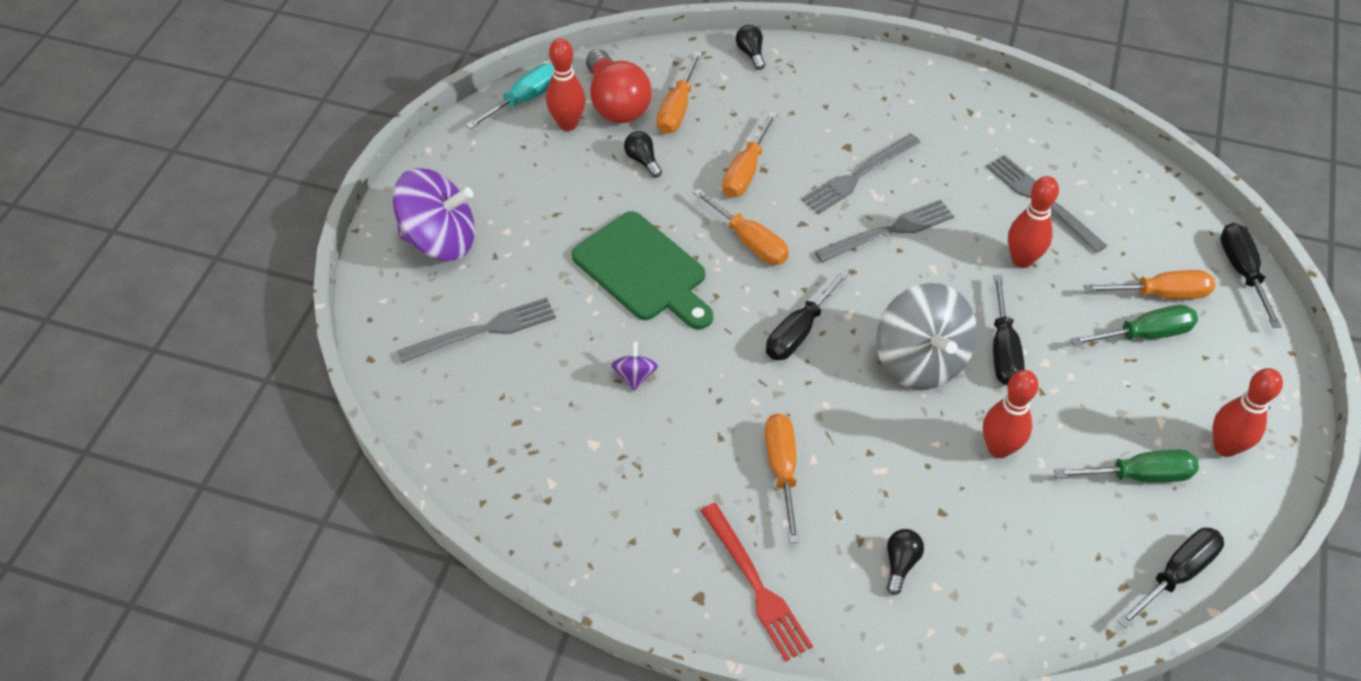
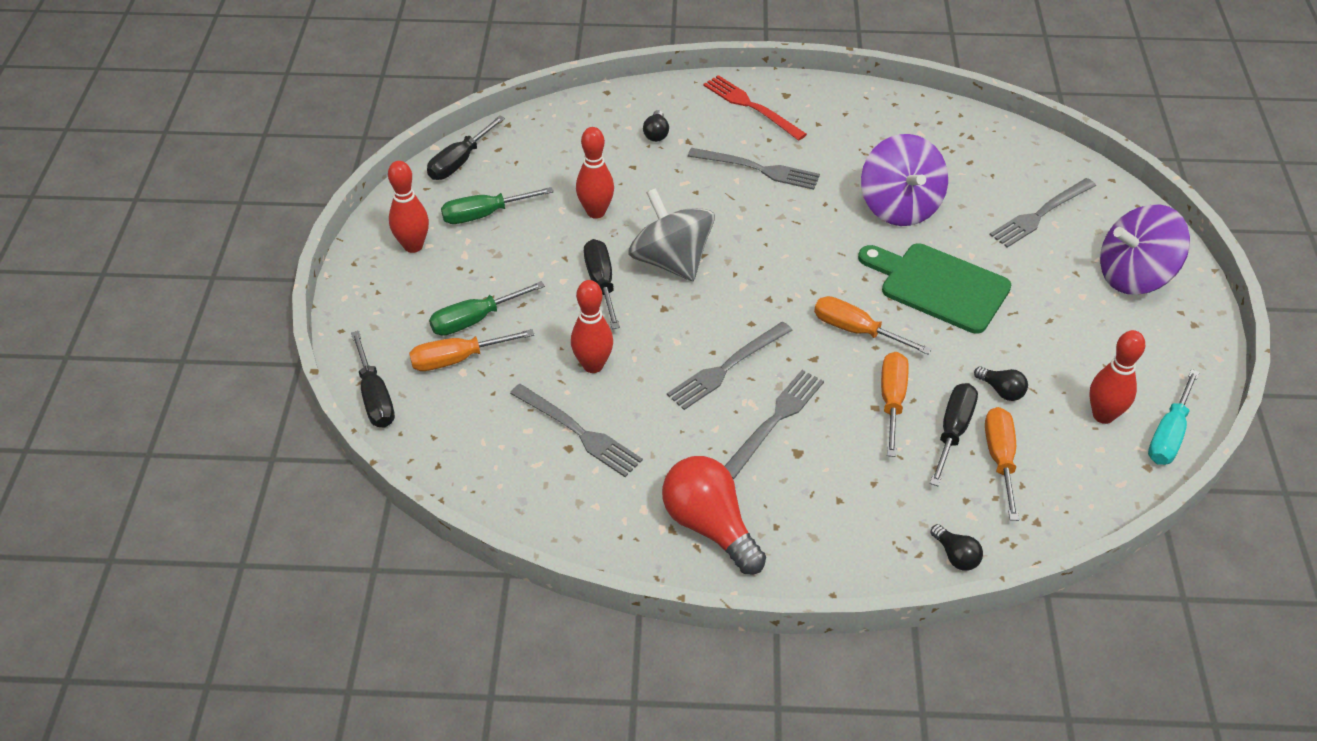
camera: 165 degrees right, 5 degrees down
red light bulb [586,49,652,123] -> red light bulb moved to [662,456,766,574]
purple spinning top [611,342,658,391] -> purple spinning top [861,134,948,226], size x2.29
orange screwdriver [765,413,799,543] -> grey fork [688,148,820,190]
black screwdriver [766,269,849,360] -> black screwdriver moved to [930,383,978,486]

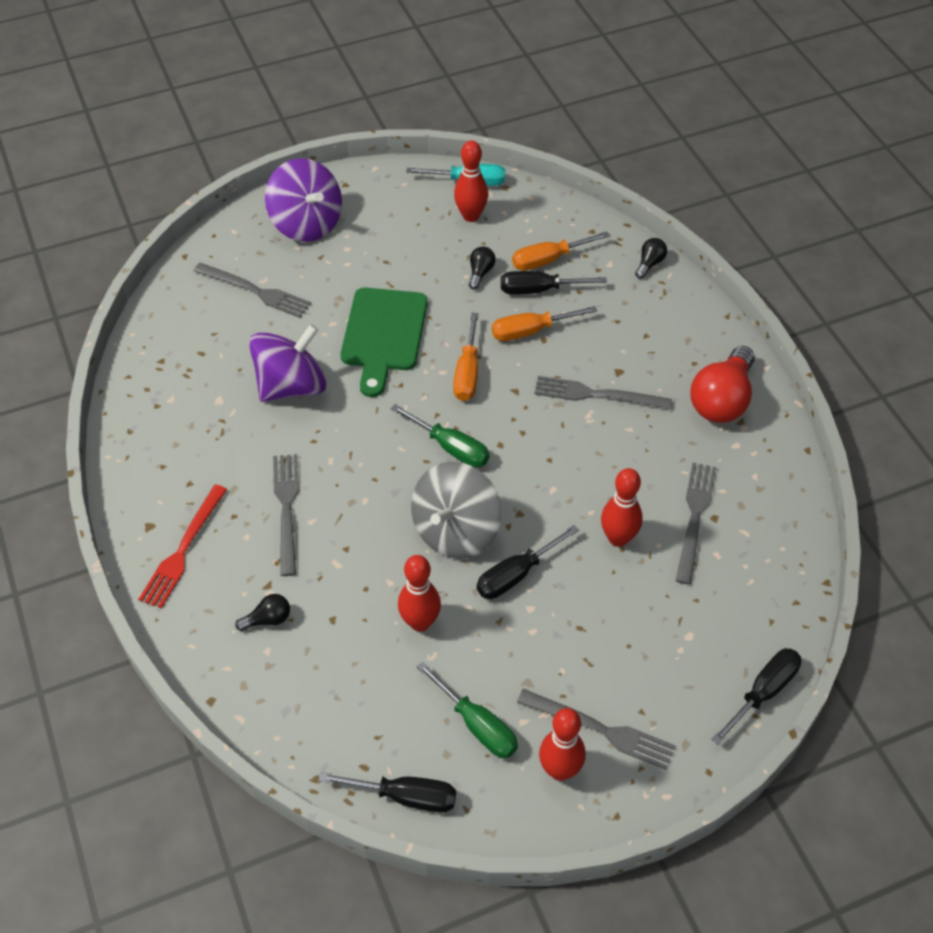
camera: 115 degrees left, 5 degrees up
orange screwdriver [409,329,534,371] -> none
green screwdriver [429,281,545,336] -> green screwdriver moved to [391,404,490,467]
grey fork [667,322,793,410] -> grey fork moved to [517,689,676,770]

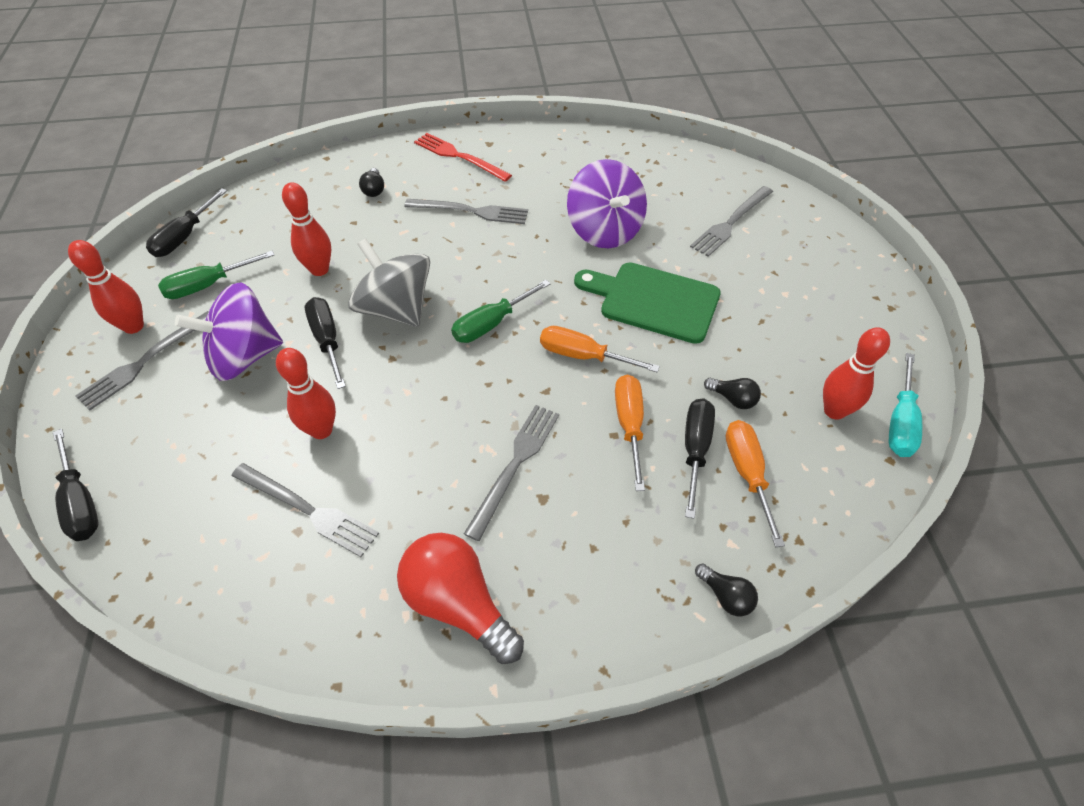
camera: 105 degrees right, 0 degrees up
purple spinning top [265,158,342,242] -> purple spinning top moved to [175,282,283,381]

